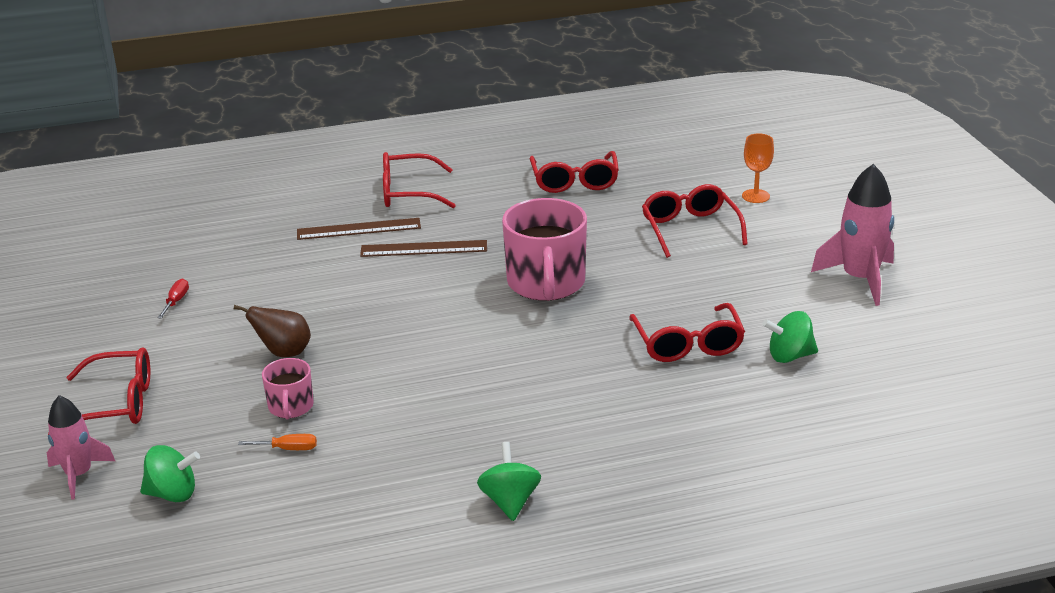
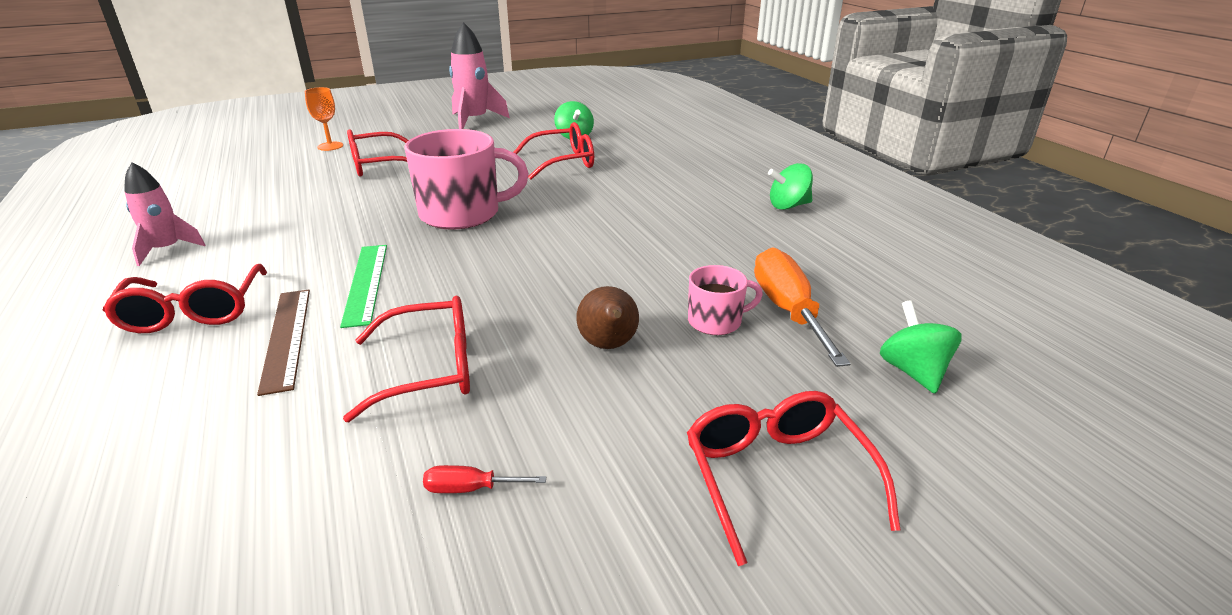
camera: 100 degrees left, 0 degrees up
pink rocket [47,395,115,500] -> pink rocket moved to [124,162,205,266]
orange screwdriver [238,434,317,450] -> orange screwdriver [754,247,851,367], size x2.22
brown ruler [360,240,487,257] -> green ruler [340,245,387,328]
red glasses [530,151,619,193] -> red glasses moved to [343,296,470,422]

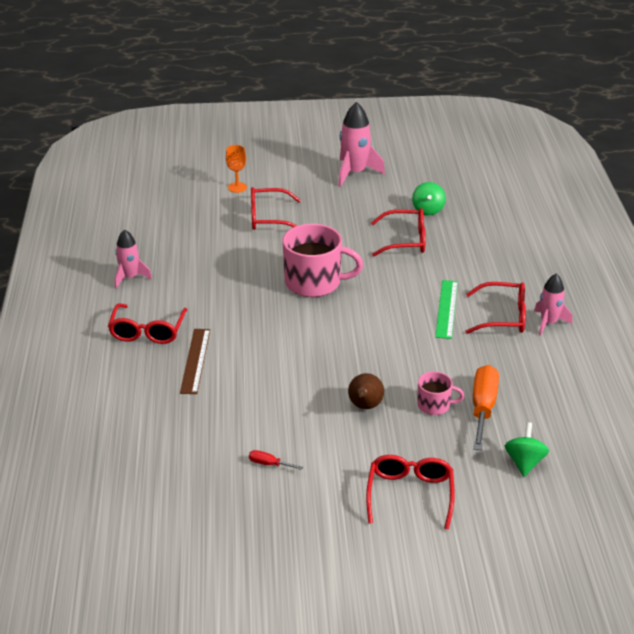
camera: 20 degrees right, 5 degrees up
green ruler [340,245,387,328] -> green ruler moved to [435,280,458,339]
red glasses [343,296,470,422] -> red glasses moved to [465,282,526,334]
green spinning top [768,163,813,210] -> pink rocket [534,274,572,336]

